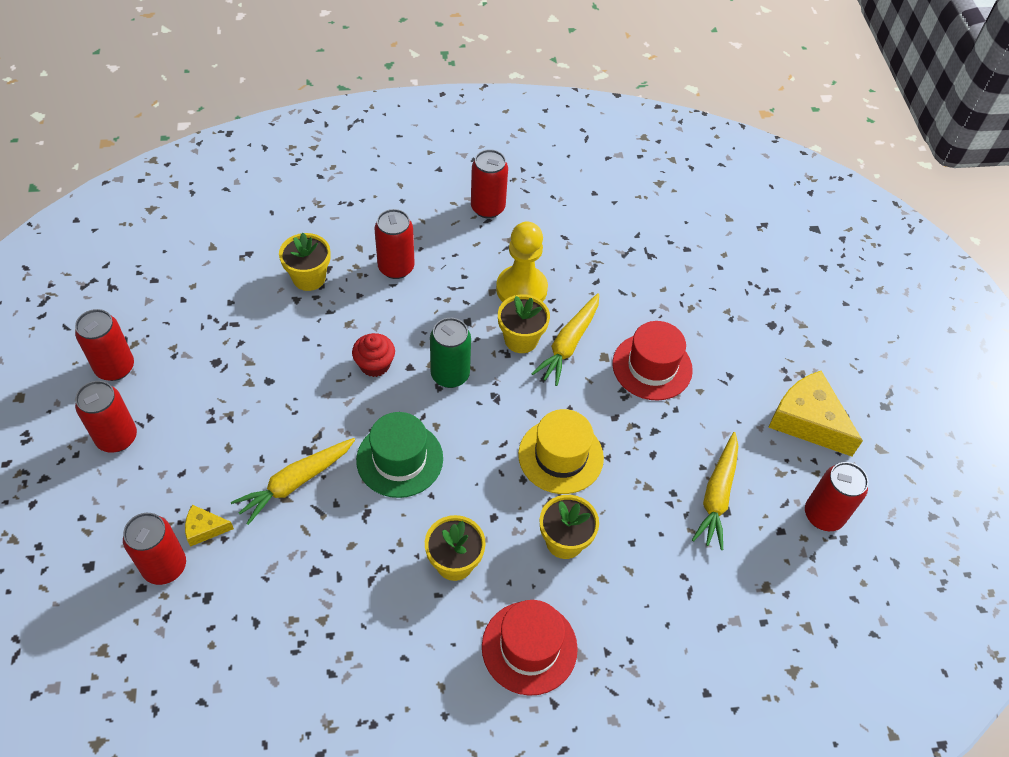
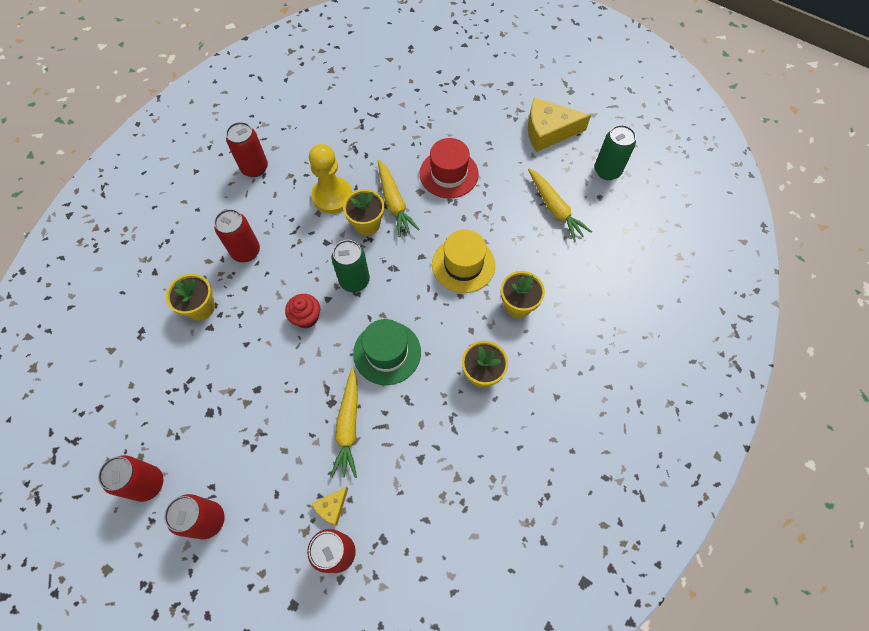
camera: 45 degrees left, 10 degrees up
red hat [482,600,578,696] -> none
red can [805,462,869,531] -> green can [595,125,636,180]

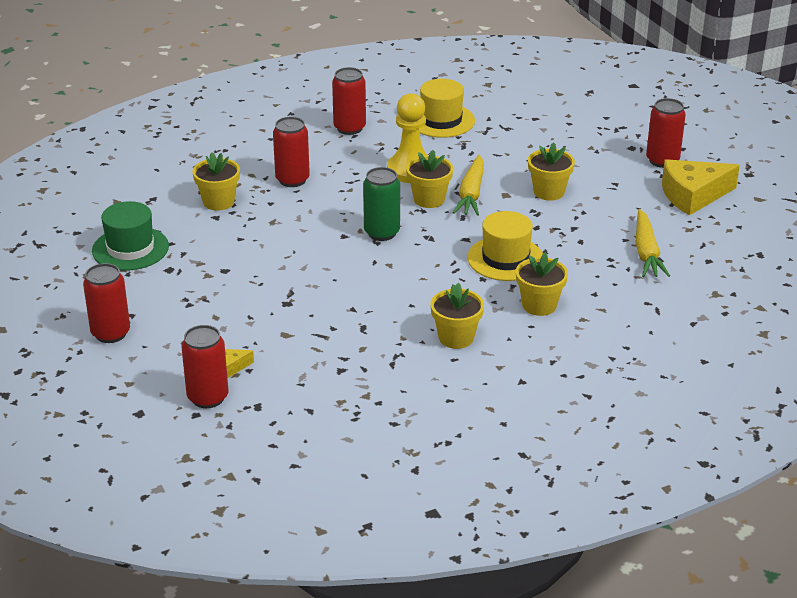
camera: 30 degrees right, 30 degrees down
red can [98,455,163,502] -> red can moved to [646,98,686,168]
red cupcake [285,294,320,328] -> none
yellow carrot [330,368,358,478] -> none
green hat [353,319,421,385] -> green hat moved to [92,201,169,271]
red hat [420,138,479,198] -> yellow flower pot [528,142,575,200]
yellow cheese [528,97,591,152] -> yellow cheese turned 45 degrees counterclockwise [662,159,740,216]
green can [595,125,636,180] -> none
none -> yellow hat [419,79,475,138]

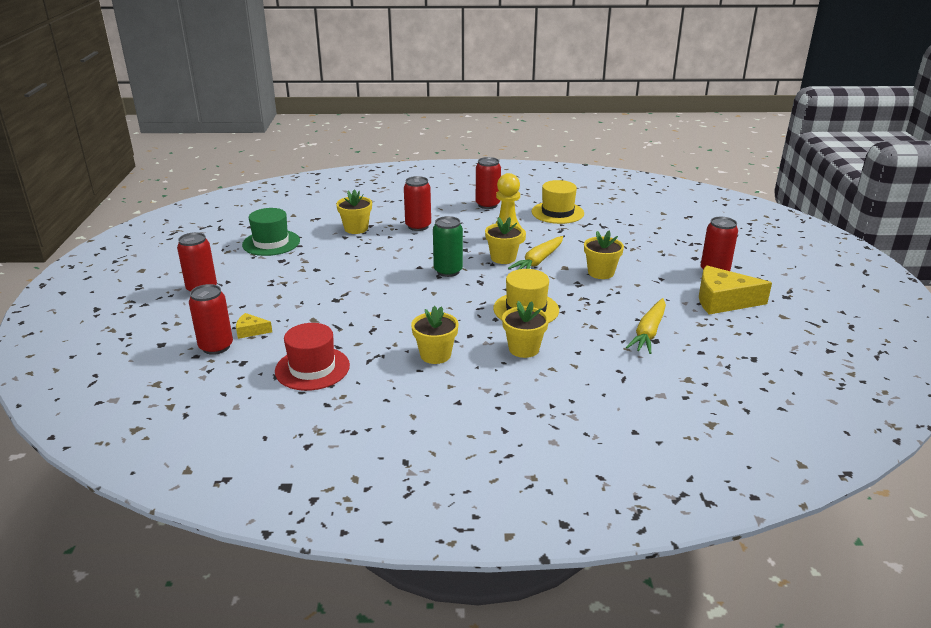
camera: 25 degrees right, 5 degrees down
none -> red hat [275,323,350,391]

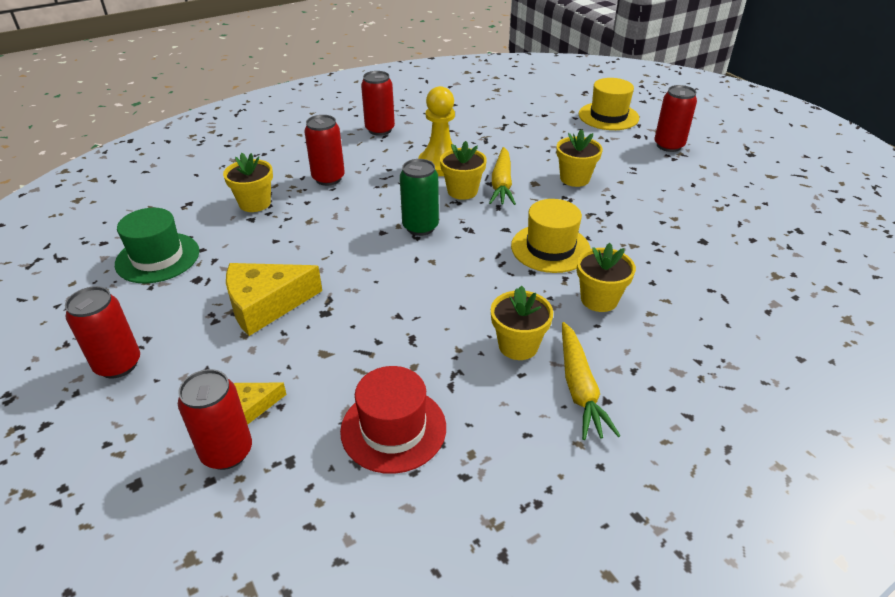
camera: 30 degrees left, 10 degrees up
yellow hat [531,180,584,224] -> yellow hat moved to [579,78,639,130]
yellow carrot [626,298,666,354] -> yellow carrot moved to [562,322,621,440]
yellow cheese [699,265,772,315] -> yellow cheese moved to [226,263,322,336]

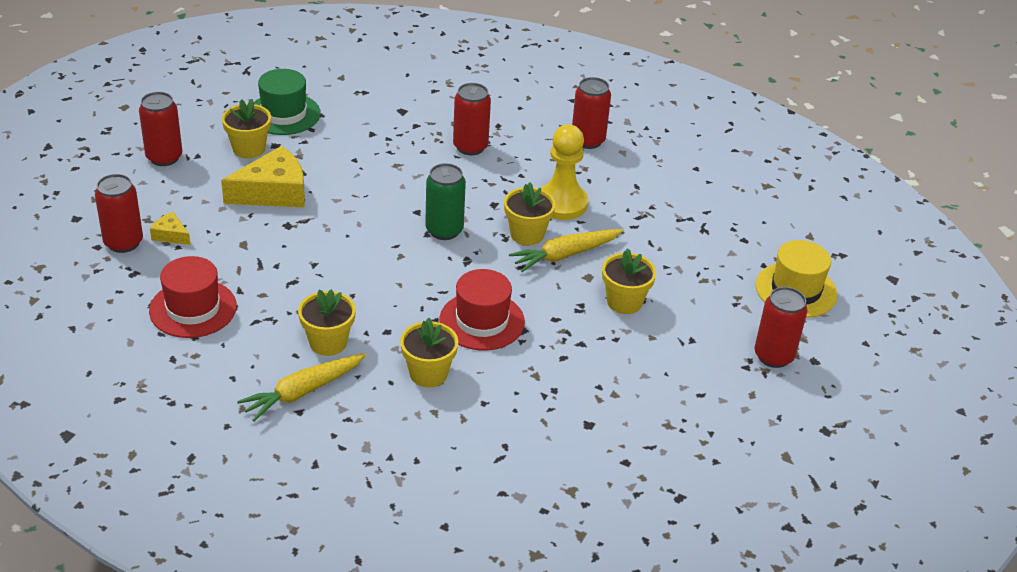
camera: 55 degrees right, 0 degrees up
yellow flower pot [223,153,273,212] -> yellow flower pot moved to [222,99,271,159]
yellow cheese [226,263,322,336] -> yellow cheese turned 120 degrees clockwise [221,146,305,208]
yellow hat [511,199,591,273] -> red hat [440,269,525,350]

